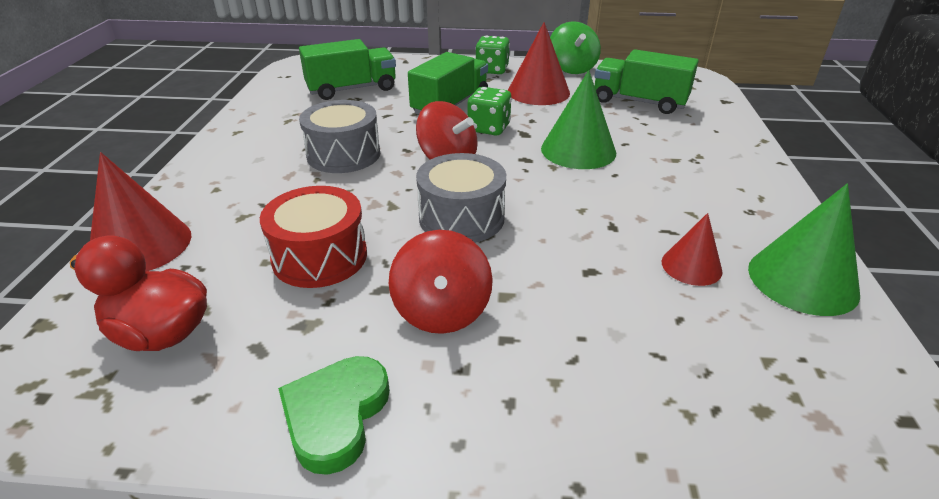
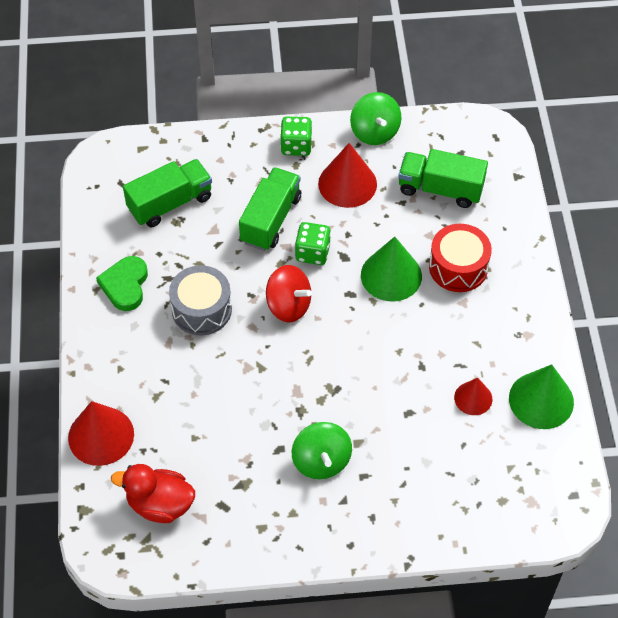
camera: 10 degrees left, 20 degrees up
red drum [260,186,367,288] -> red drum moved to [429,224,492,292]
green heart [278,356,390,475] -> green heart moved to [96,256,148,311]
red spinning top [389,230,493,334] -> green spinning top [292,422,352,479]
grey drum [416,153,506,243] -> none

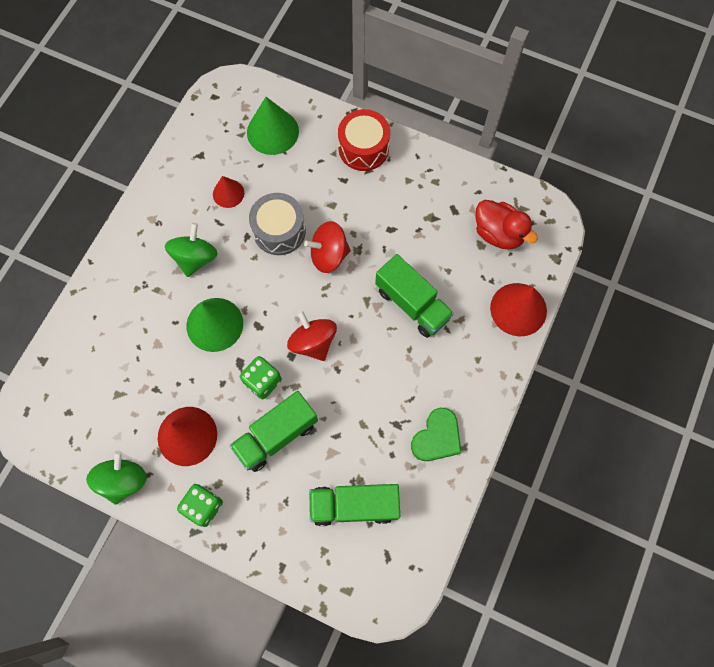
camera: 150 degrees left, 15 degrees up
grey drum [169,265,232,335] -> grey drum moved to [249,193,306,255]
green spinning top [292,422,352,479] -> green spinning top moved to [165,223,217,277]
green truck [398,149,488,208] -> green truck moved to [375,254,454,338]
red drum [429,224,492,292] -> red drum moved to [338,109,390,171]
green cone [509,364,574,429] -> green cone moved to [247,97,299,155]
none -> red spinning top [304,221,351,273]

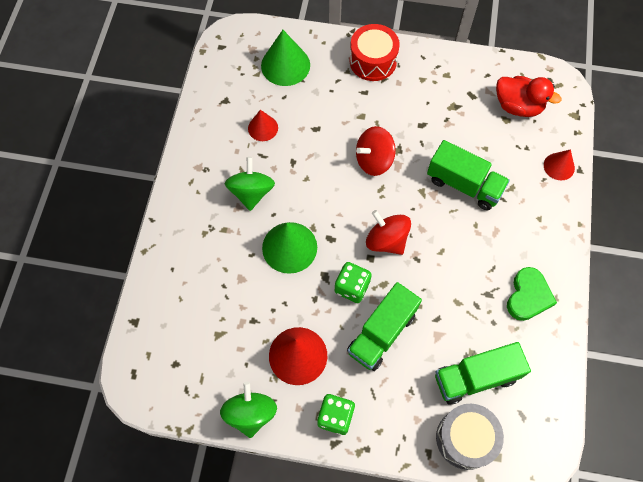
camera: 15 degrees left, 5 degrees down
grey drum [249,193,306,255] -> grey drum moved to [436,404,504,470]
red cone [490,283,547,337] -> red cone [544,149,575,180], size x0.59

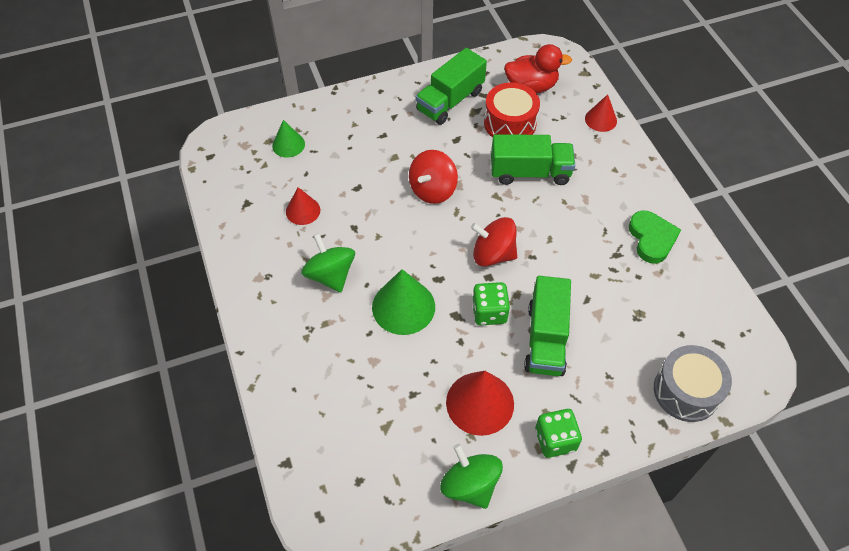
camera: 30 degrees left, 10 degrees down
green cone [261,30,310,86] -> green cone [272,120,305,158], size x0.59
red drum [350,24,400,81] -> red drum moved to [484,82,540,138]
green truck [435,342,531,405] -> green truck moved to [415,48,487,125]

